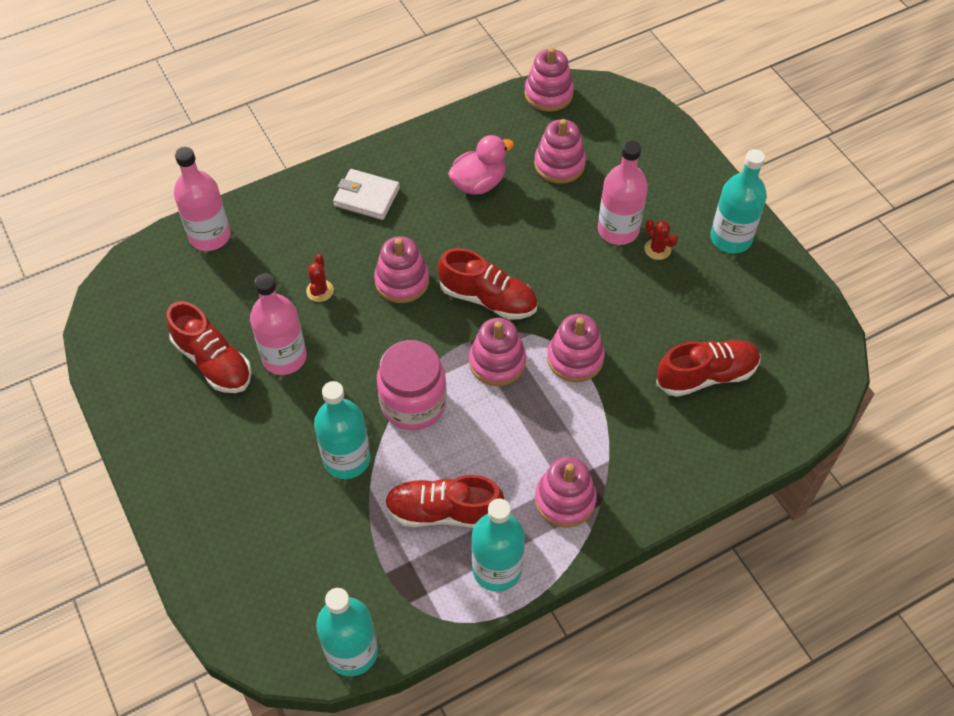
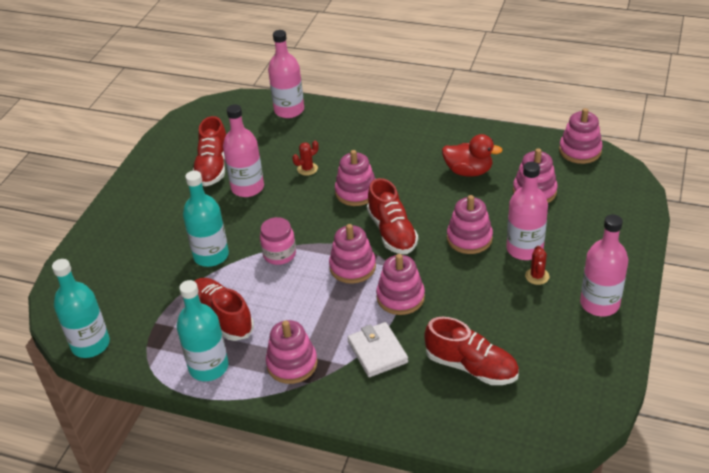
camera: 50 degrees right, 15 degrees down
white wallet [333,169,400,220] -> white wallet moved to [347,322,408,377]
pink jar [377,340,447,430] -> pink jar [260,217,296,265], size x0.65
pink duck [448,135,514,195] -> red duck [442,134,503,177]
turquoise bottle [710,149,767,253] -> pink bottle [580,214,628,316]
none -> pink stacking toy [447,195,493,254]

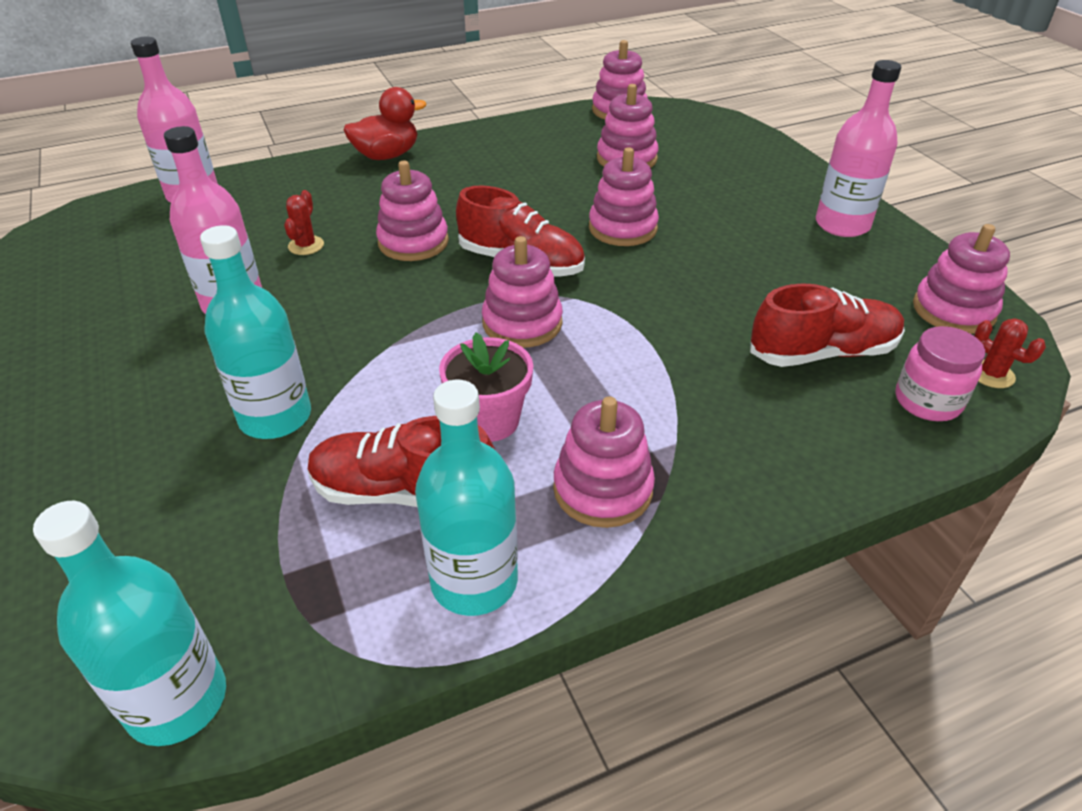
camera: 45 degrees left, 0 degrees up
red shoe [193,116,226,186] -> none
pink jar [260,217,296,265] -> pink jar moved to [895,326,985,421]
white wallet [347,322,408,377] -> none
pink stacking toy [376,254,425,315] -> pink stacking toy moved to [913,224,1010,334]
red duck [442,134,503,177] -> red duck moved to [344,87,426,160]
pink bottle [506,162,548,260] -> none
red cactus [525,246,549,285] -> red cactus moved to [974,318,1046,388]
none -> pink flower pot [439,332,533,442]

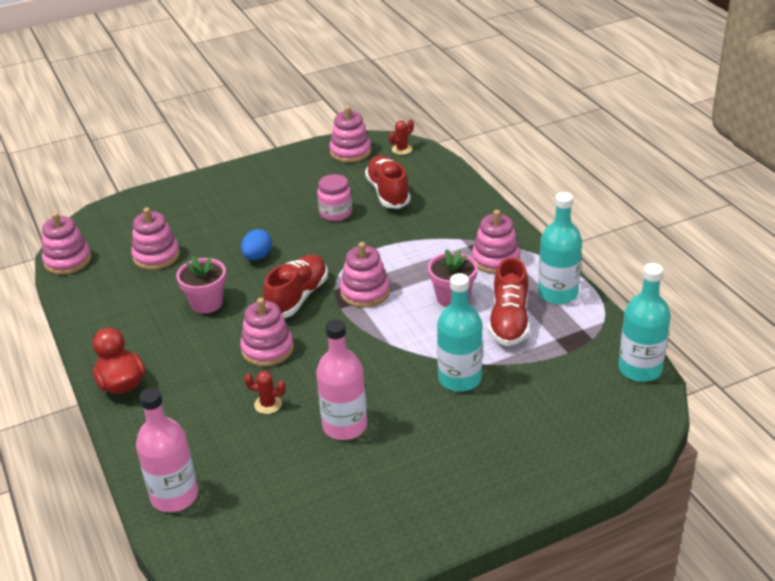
camera: 90 degrees left, 5 degrees down
pink stacking toy [589,147,659,246] -> blue egg [241,229,272,260]
pink bottle [816,60,901,237] -> none
pink jar [895,326,985,421] -> pink jar moved to [317,174,352,221]
none -> pink flower pot [176,256,226,314]

